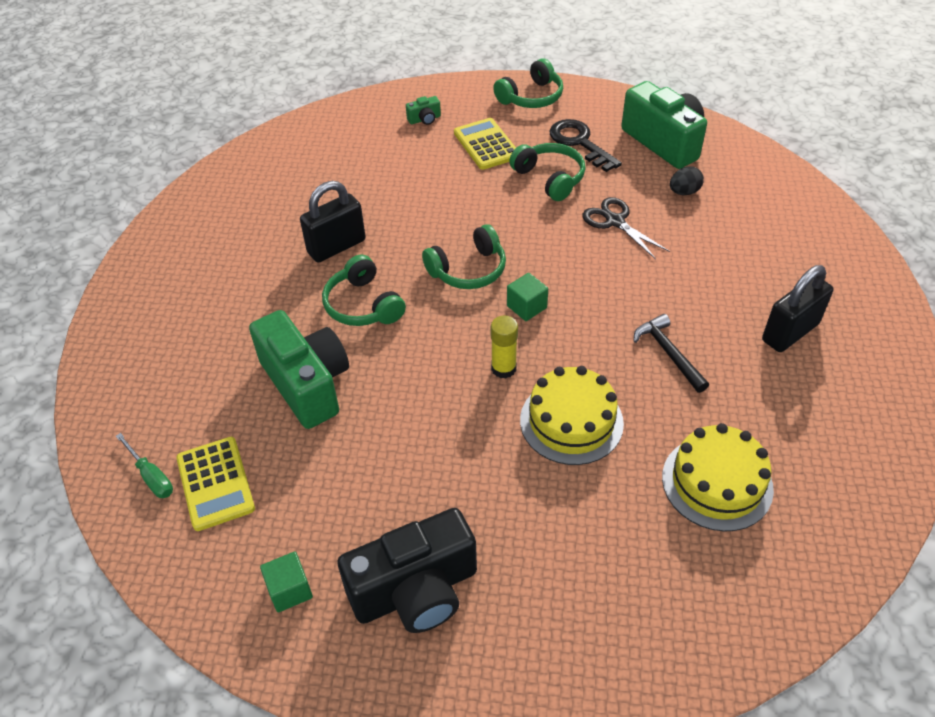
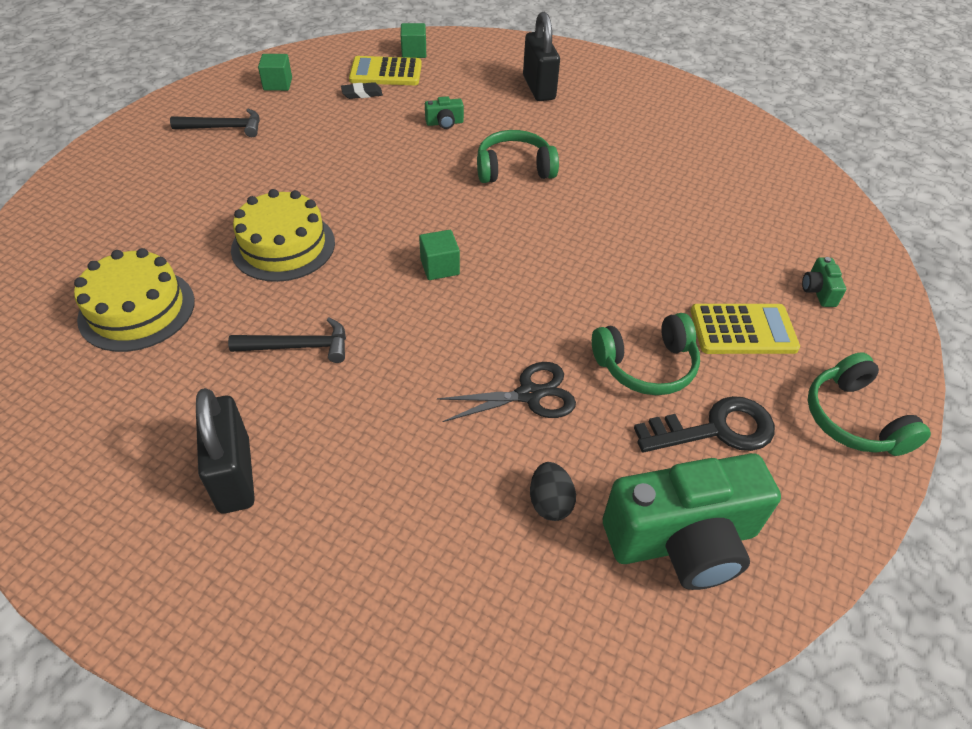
camera: 110 degrees right, 0 degrees up
green screwdriver [116,433,173,498] -> green cube [400,23,426,58]
green camera [249,310,349,429] -> green camera [425,96,464,129], size x0.40
black padlock [300,181,366,263] -> black padlock moved to [523,12,560,101]
black camera [337,508,477,633] -> black hammer [170,109,260,137]
green headphones [422,224,506,289] -> none
yellow glue stick [491,315,518,379] -> none
none -> black eraser [341,82,383,99]

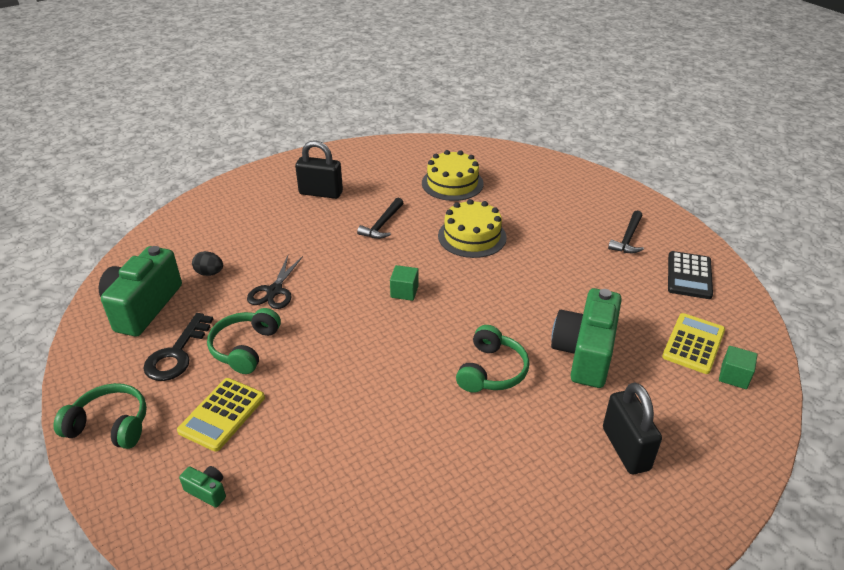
camera: 120 degrees right, 10 degrees down
green cube [258,54,292,91] -> black calculator [668,251,713,299]
black eraser [341,82,383,99] -> none
green camera [425,96,464,129] -> green camera [551,288,622,388], size x2.48
black padlock [523,12,560,101] -> black padlock turned 60 degrees clockwise [603,382,662,474]

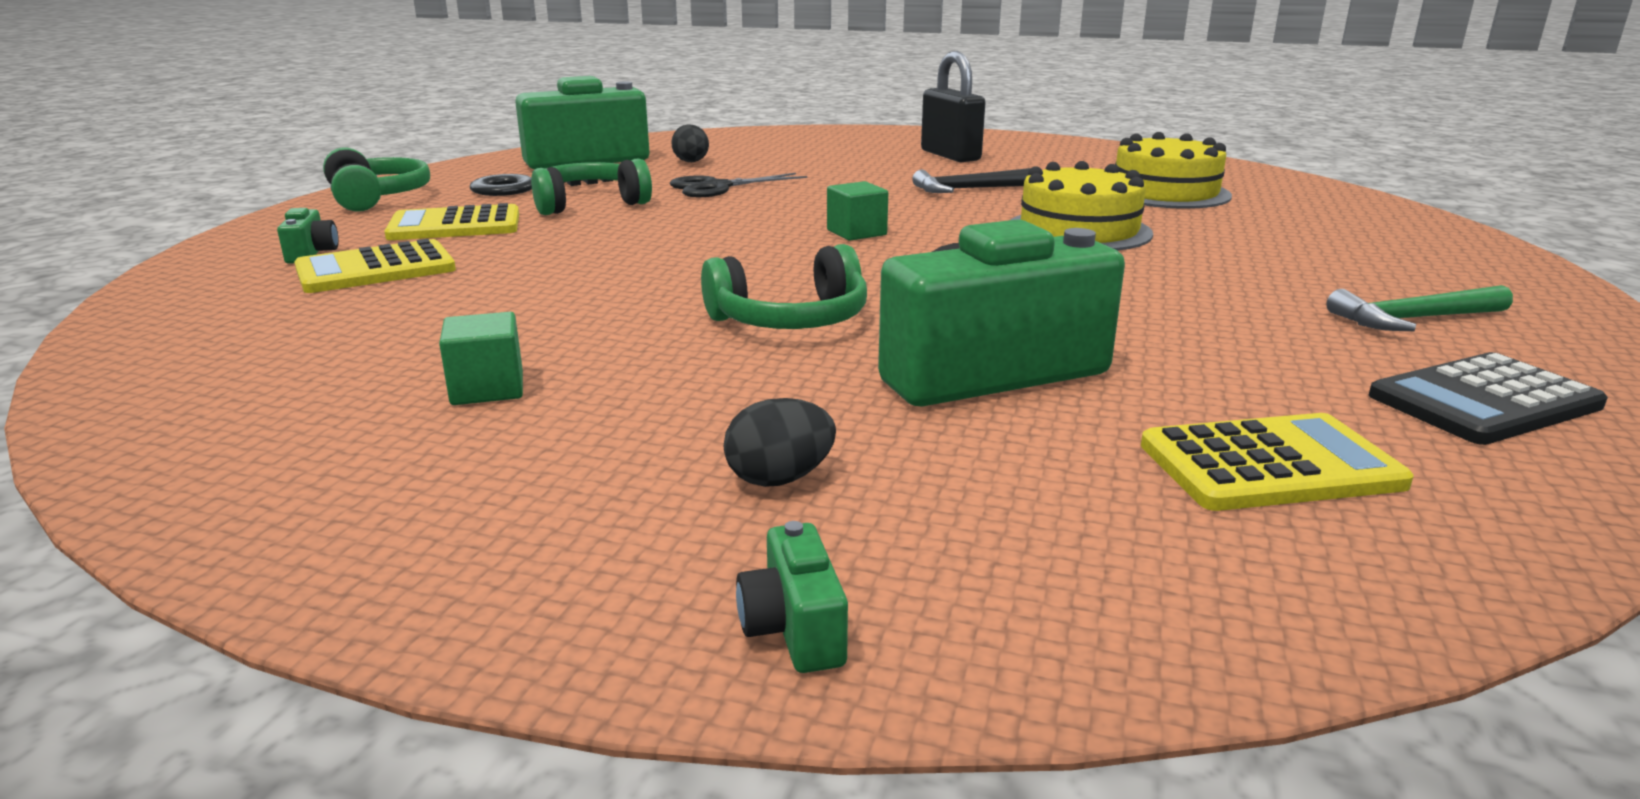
camera: 50 degrees right, 15 degrees down
black padlock [603,382,662,474] -> black egg [724,398,836,487]
black hammer [608,211,644,253] -> green hammer [1326,285,1513,331]
green cube [719,346,757,389] -> green cube moved to [439,312,523,405]
none -> yellow calculator [294,239,456,293]
none -> green camera [736,521,848,673]

